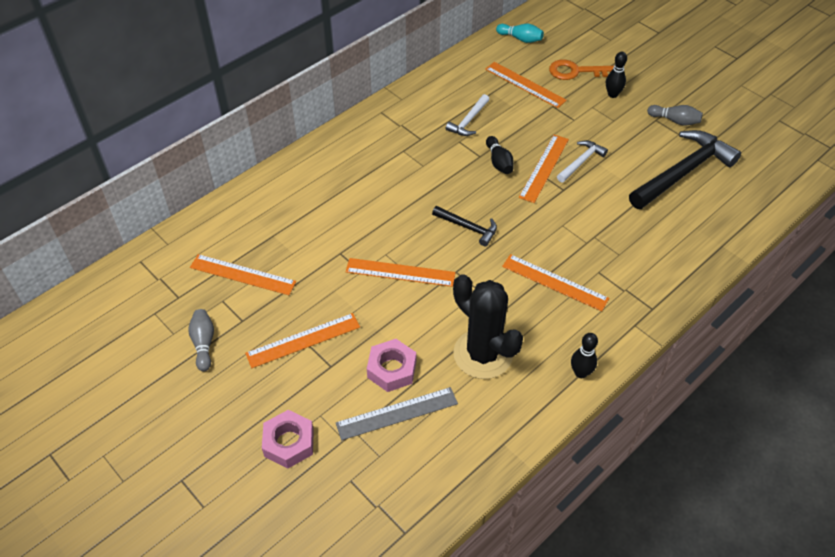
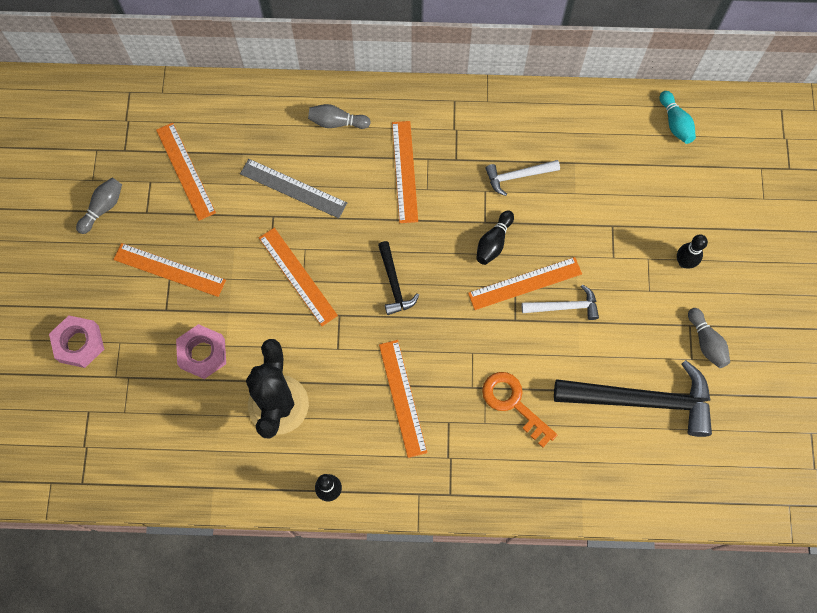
camera: 45 degrees right, 20 degrees up
grey ruler [336,387,458,440] -> grey ruler moved to [240,159,347,218]
orange ruler [485,62,567,108] -> orange ruler moved to [392,121,418,223]
orange key [549,60,614,80] -> orange key moved to [482,372,557,448]
none -> grey bowling pin [308,104,371,129]

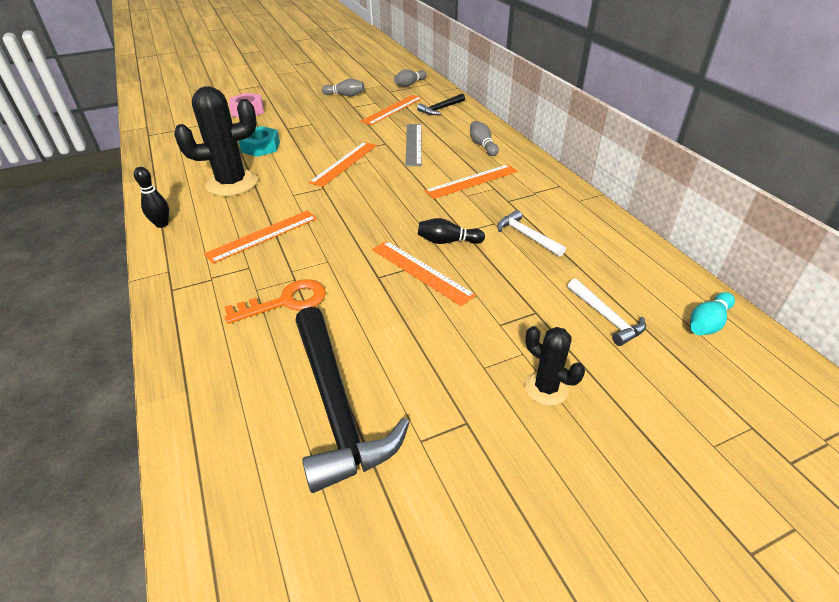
camera: 65 degrees right, 30 degrees down
orange ruler [113,243,226,297] -> none
pink nut [176,324,226,379] -> turquoise nut [239,126,280,157]
black hammer [378,241,419,315] -> black hammer moved to [417,94,465,115]
orange key [482,372,557,448] -> orange key turned 45 degrees clockwise [224,279,326,324]
white hammer [522,285,599,320] -> white hammer moved to [568,279,646,346]
black bowling pin [677,234,708,268] -> black cactus [524,326,585,406]
grey bowling pin [688,308,730,368] -> grey bowling pin moved to [394,69,426,87]

